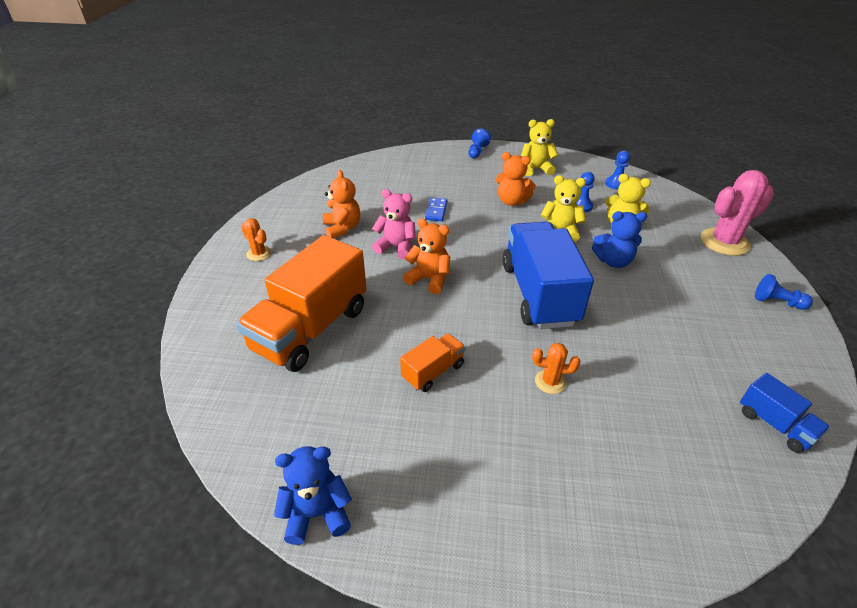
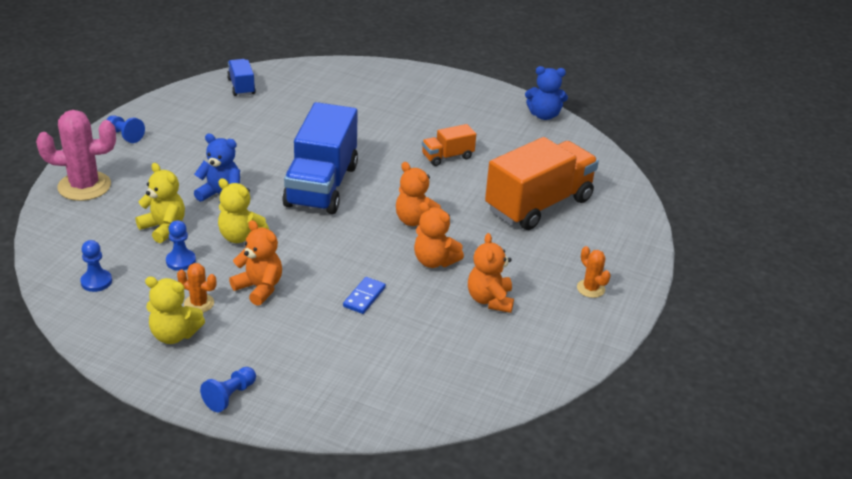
camera: 165 degrees left, 5 degrees down
pink teddy bear [372,189,416,259] -> orange teddy bear [414,202,464,268]
orange cactus [532,343,580,394] -> orange cactus moved to [177,263,217,312]

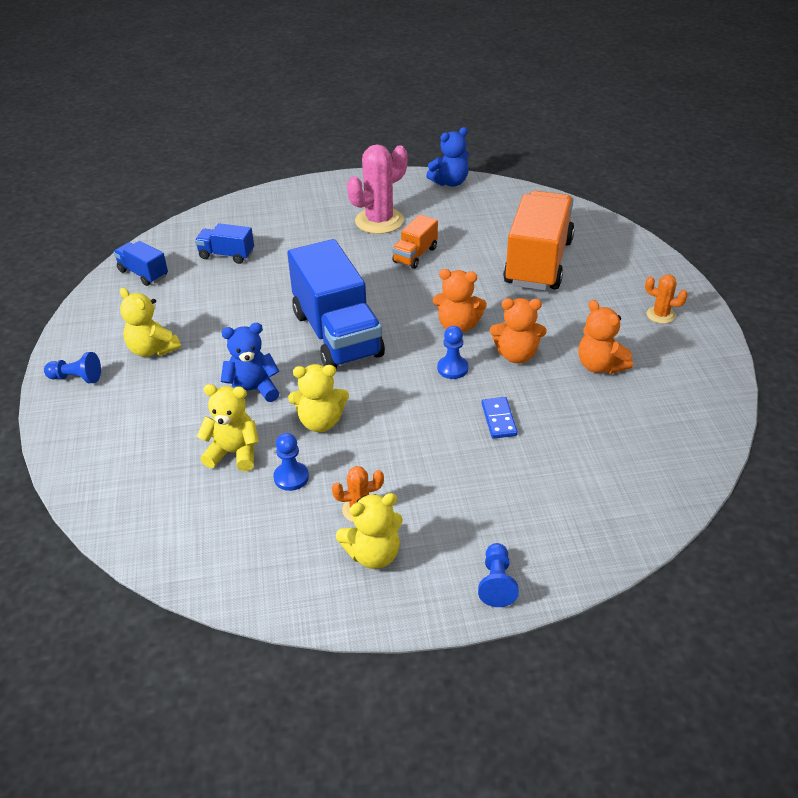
camera: 30 degrees left, 5 degrees up
pink cactus [36,110,116,201] -> pink cactus moved to [347,144,407,234]
blue pawn [80,240,112,292] -> blue pawn moved to [437,326,469,379]
orange teddy bear [229,220,282,306] -> none
none -> yellow teddy bear [120,287,181,357]
none -> blue truck [195,223,254,264]

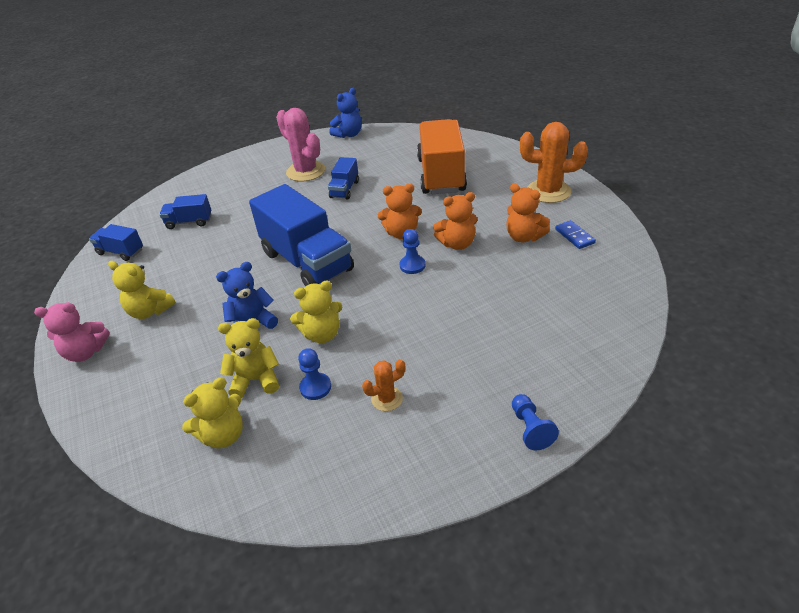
camera: 15 degrees left, 0 degrees up
blue pawn [44,352,101,383] -> pink teddy bear [34,302,110,362]
yellow teddy bear [336,493,403,569] -> yellow teddy bear moved to [182,377,243,448]
pink cactus [347,144,407,234] -> pink cactus turned 75 degrees counterclockwise [276,108,325,182]
orange truck [392,215,438,269] -> blue truck [328,157,359,199]
blue domino [482,397,518,439] -> blue domino moved to [555,220,596,249]
orange cactus [645,275,688,324] -> orange cactus [520,122,588,203], size x1.97

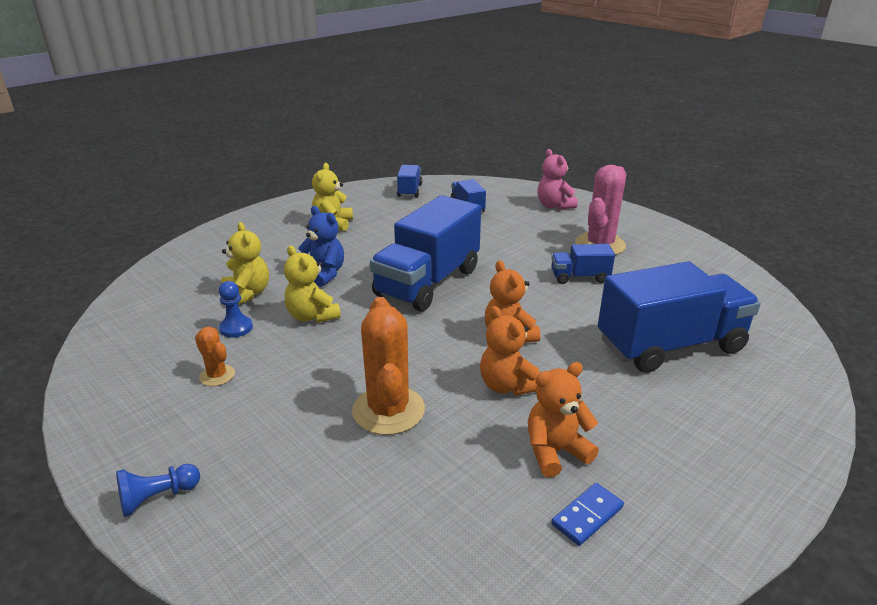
camera: 70 degrees right, 10 degrees down
pink teddy bear [34,302,110,362] -> pink teddy bear moved to [537,149,578,210]
yellow teddy bear [182,377,243,448] -> none
blue teddy bear [329,88,362,138] -> none
blue pawn [400,229,425,274] -> none
orange truck [417,119,467,194] -> blue truck [598,261,761,373]
orange teddy bear [507,183,550,242] -> orange teddy bear turned 45 degrees clockwise [528,362,599,477]
orange cactus [520,122,588,203] -> orange cactus moved to [352,297,425,435]

